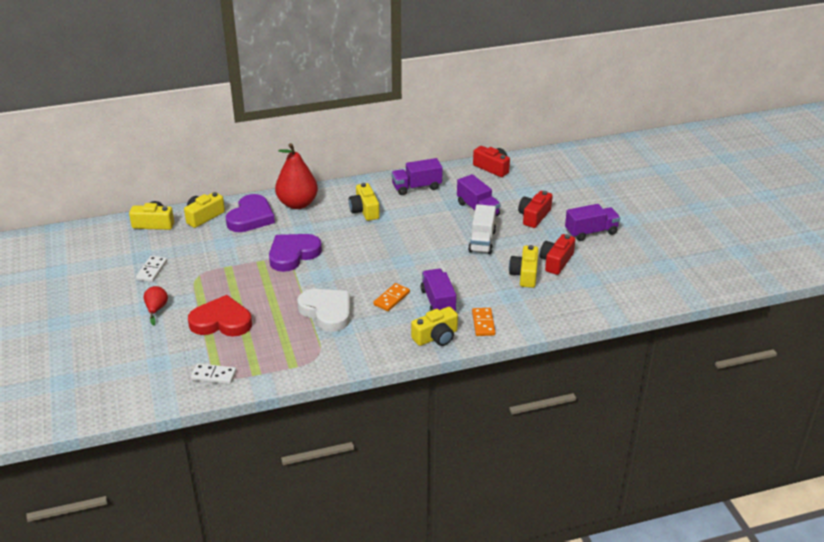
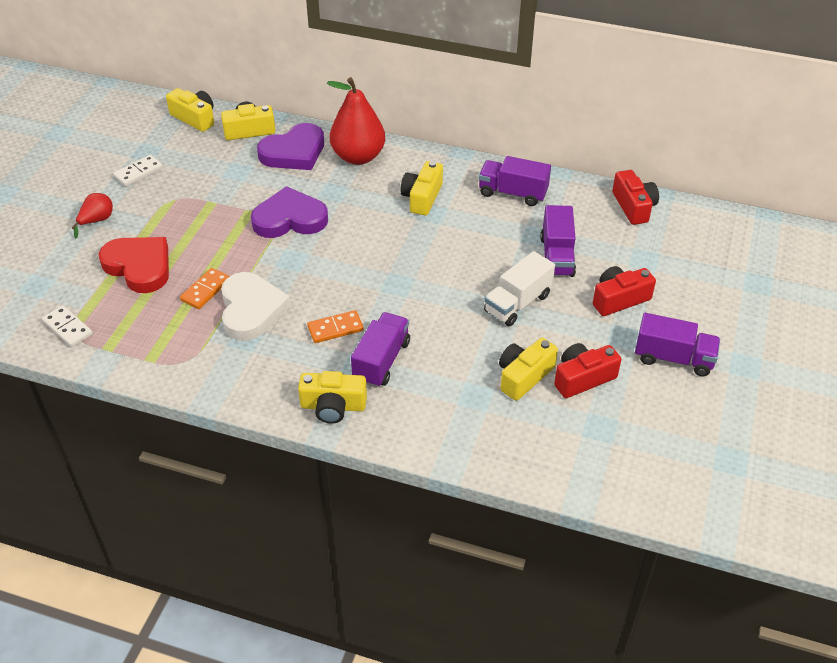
camera: 35 degrees right, 10 degrees up
orange domino [472,308,495,336] -> orange domino moved to [180,268,230,309]

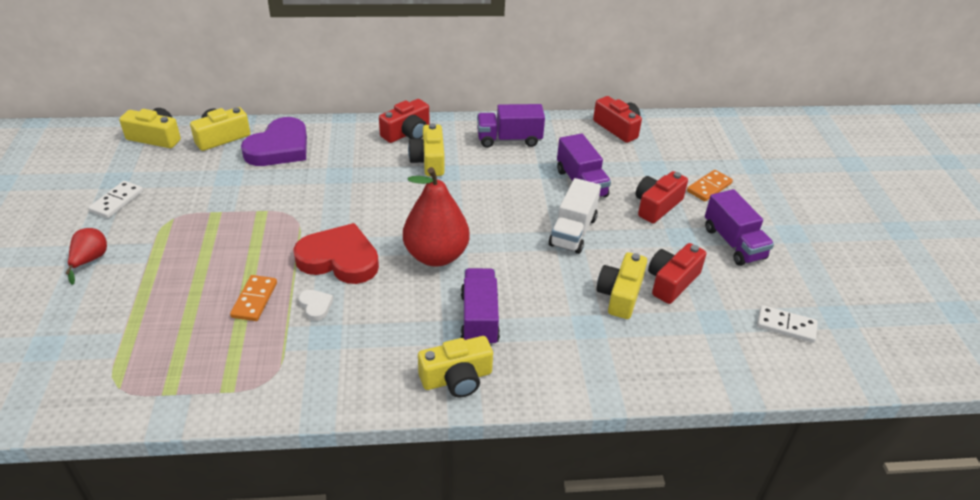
camera: 25 degrees left, 5 degrees down
white domino [42,305,93,347] -> white domino moved to [757,305,818,343]
red heart [99,237,169,293] -> red heart moved to [293,223,379,284]
white heart [221,272,291,341] -> white heart [298,290,333,321], size x0.43
purple heart [251,186,328,238] -> none
orange domino [307,310,364,343] -> orange domino moved to [687,170,733,201]
red pear [327,77,385,165] -> red pear moved to [403,167,470,267]
purple truck [635,313,720,377] -> purple truck turned 75 degrees clockwise [705,189,774,266]
none -> red camera [379,99,430,143]

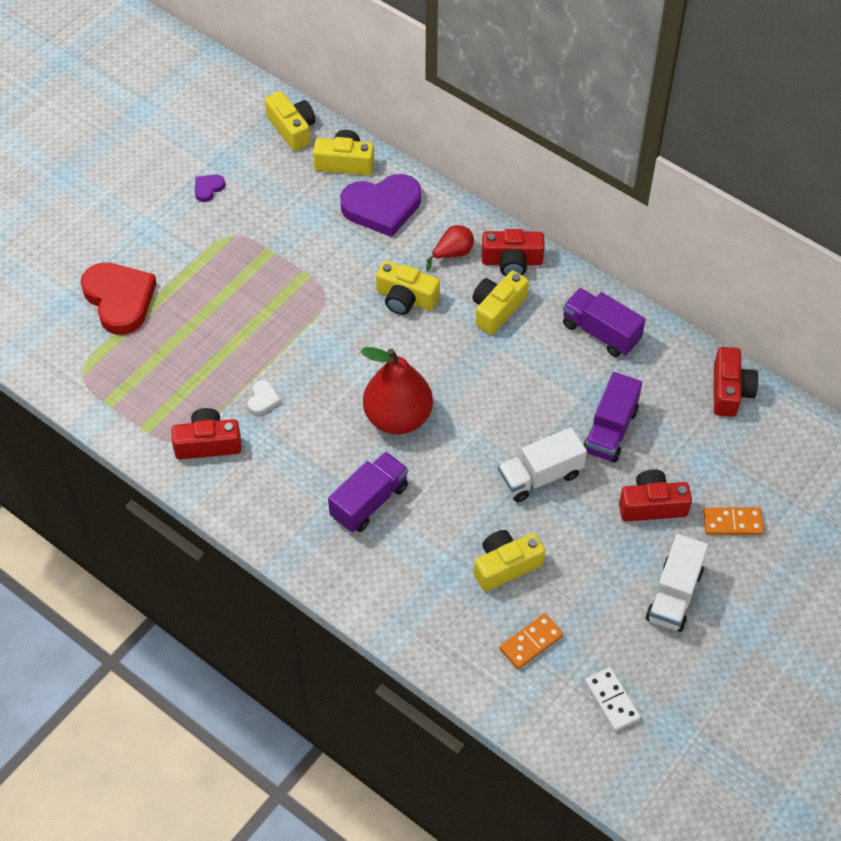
camera: 45 degrees right, 15 degrees up
red pear [66,228,107,285] -> red pear moved to [426,225,474,271]
white domino [88,181,143,218] -> purple heart [195,174,225,202]
orange domino [230,275,277,321] -> orange domino moved to [500,613,563,669]
red heart [293,223,379,284] -> red heart moved to [81,263,157,335]
yellow camera [418,336,493,397] -> yellow camera moved to [376,260,440,315]
red camera [648,243,706,304] -> red camera moved to [171,408,241,459]
purple truck [705,189,774,266] -> white truck [646,534,709,632]

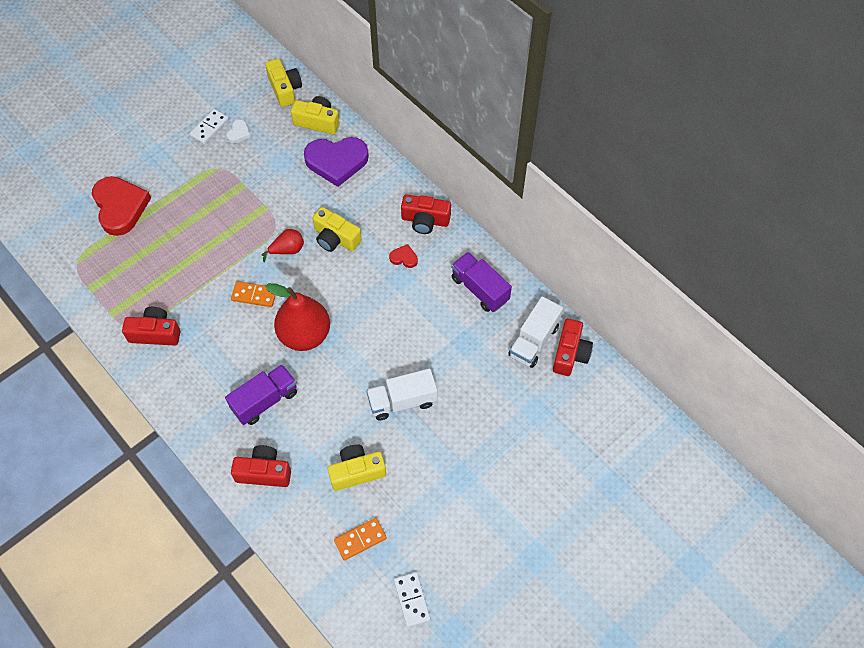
camera: 10 degrees right, 5 degrees up
purple heart [195,174,225,202] -> white domino [189,109,229,144]
white heart [248,380,281,415] -> white heart moved to [226,120,250,143]
red pear [426,225,474,271] -> red pear moved to [261,229,304,262]
yellow camera [472,271,529,335] -> red heart [389,244,418,268]
purple truck [583,372,642,462] -> none
red camera [619,470,692,521] -> red camera moved to [231,445,291,487]
white truck [646,534,709,632] -> white truck moved to [508,297,563,368]
orange domino [703,507,764,535] -> orange domino moved to [231,281,276,307]

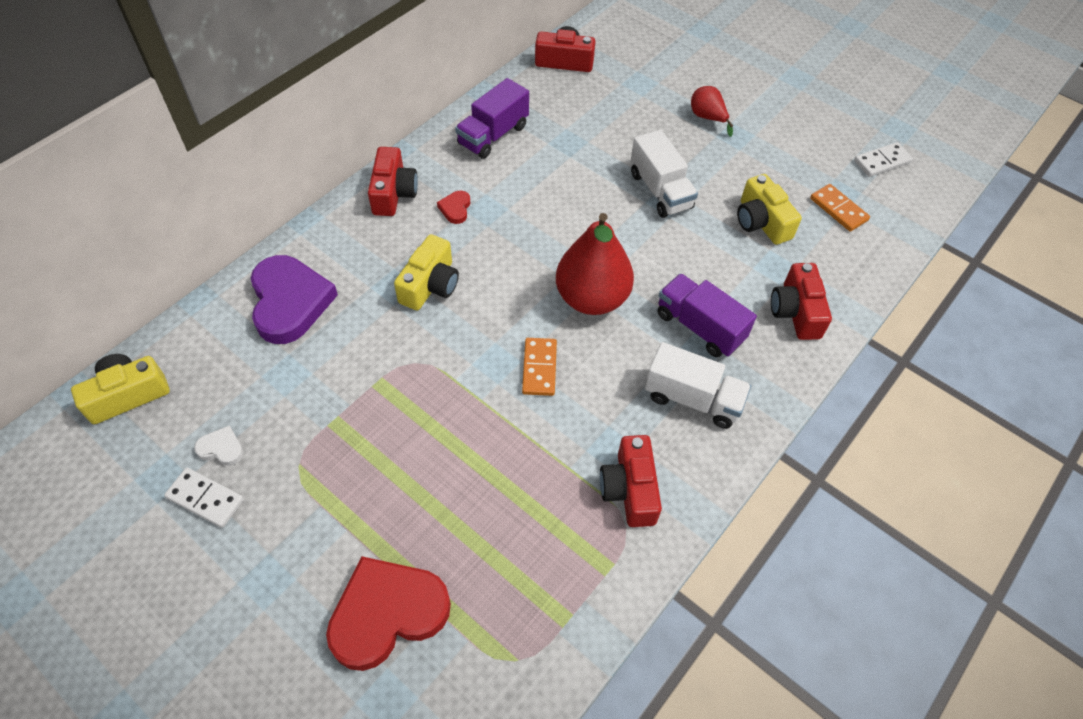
camera: 100 degrees left, 5 degrees down
red pear [261,229,304,262] -> red pear moved to [691,86,733,137]
yellow camera [291,96,340,135] -> none
white truck [508,297,563,368] -> white truck moved to [645,342,751,429]

